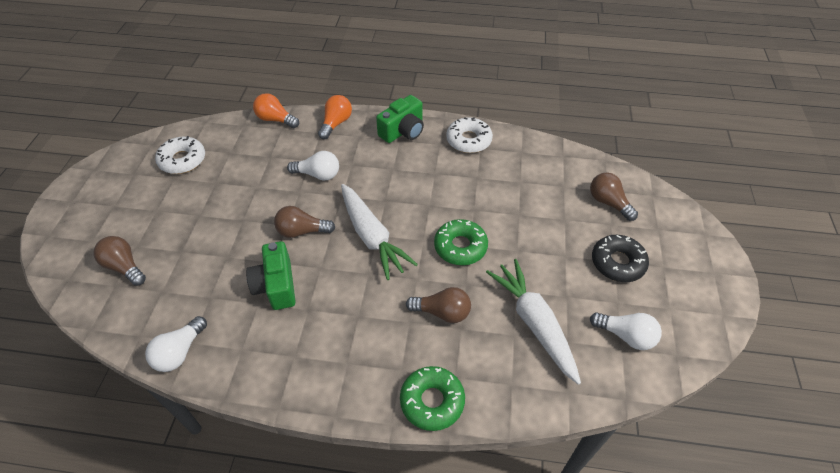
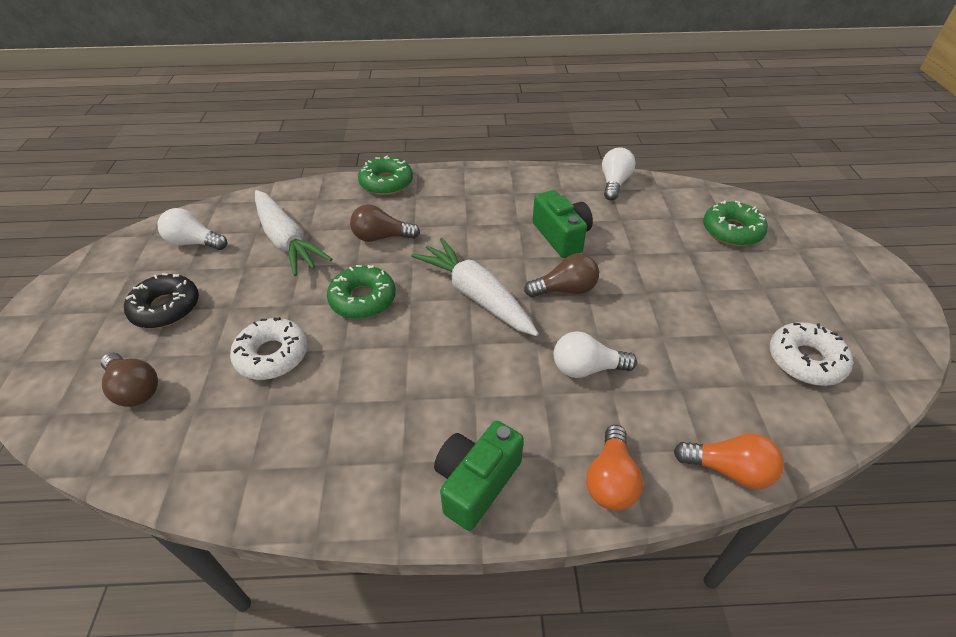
camera: 170 degrees right, 5 degrees down
brown light bulb [94,236,146,286] -> green donut [703,201,768,246]
white donut [446,117,493,153] -> white donut moved to [230,317,308,380]

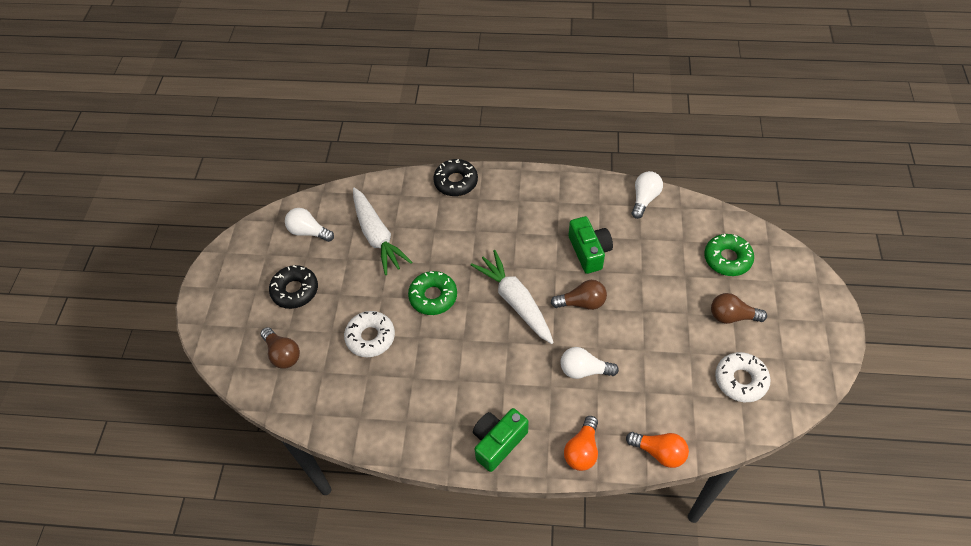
camera: 10 degrees right, 10 degrees up
brown light bulb [350,204,420,242] -> brown light bulb moved to [711,293,767,324]
green donut [358,156,413,195] -> black donut [433,159,478,196]

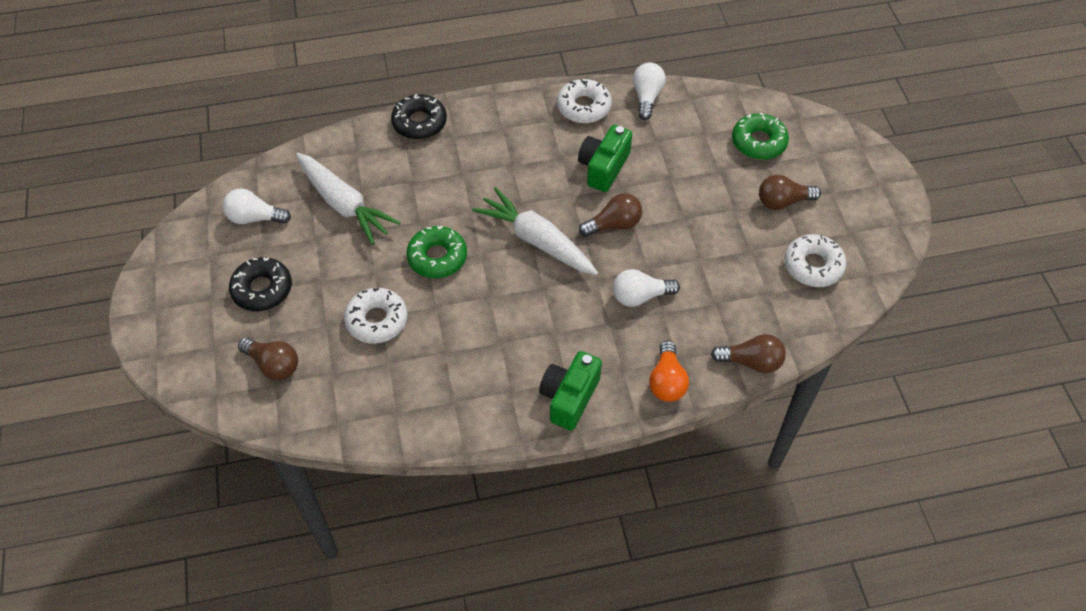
camera: 20 degrees left, 0 degrees up
green camera [568,216,613,274] -> green camera turned 120 degrees counterclockwise [578,125,632,192]
orange light bulb [626,432,689,468] -> brown light bulb [711,334,786,373]
none -> white donut [557,79,612,123]

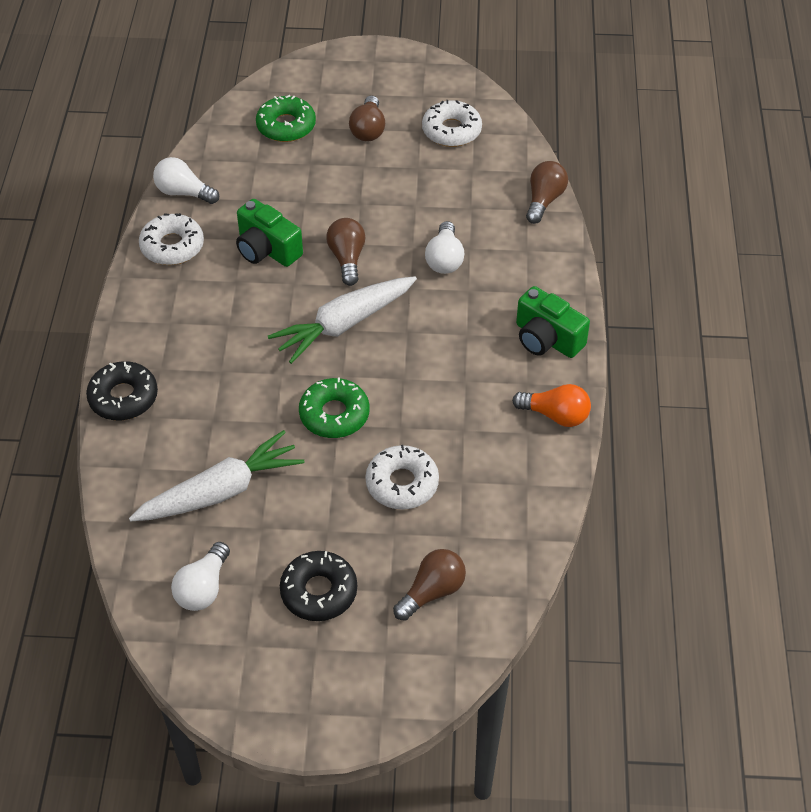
camera: 75 degrees left, 5 degrees down
orange light bulb [649,341,689,402] -> orange light bulb moved to [512,384,591,427]

